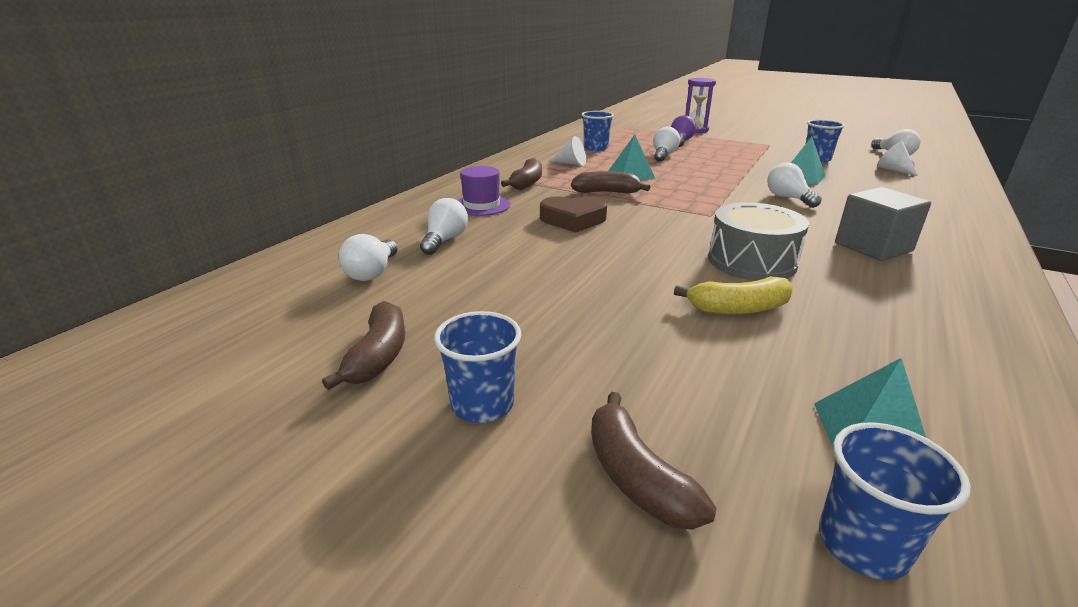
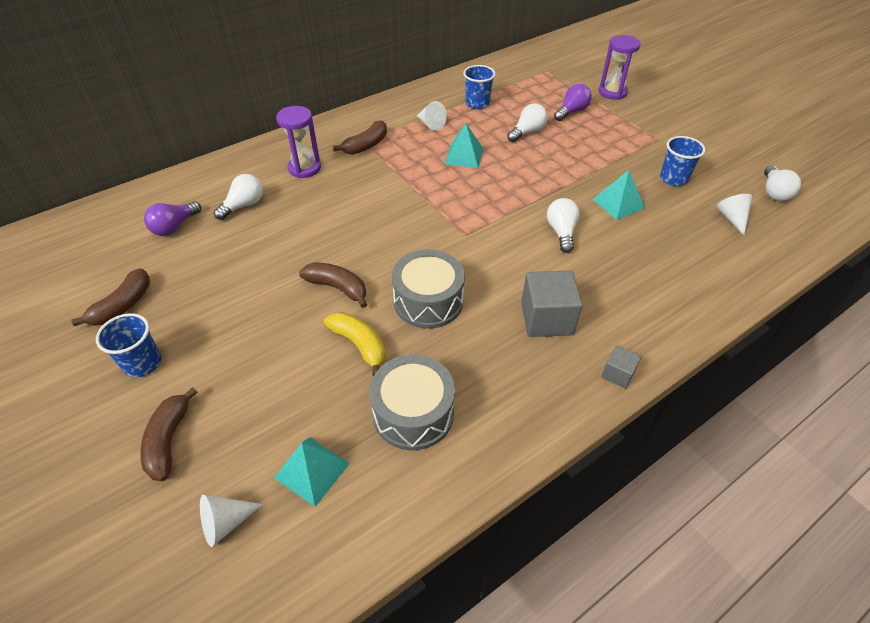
camera: 25 degrees right, 20 degrees up
white light bulb [339,234,398,281] -> purple light bulb [144,201,201,236]
purple hat [457,166,511,216] -> purple hourglass [276,106,321,178]
brown heart [540,196,607,232] -> none
brown banana [571,171,650,194] -> brown banana moved to [299,262,367,308]
yellow banana [674,276,793,315] -> yellow banana turned 150 degrees counterclockwise [324,312,386,376]
blue cup [819,422,971,580] -> white cone [200,495,263,547]
none -> grey drum [369,354,455,450]
none -> grey cube [601,345,641,389]

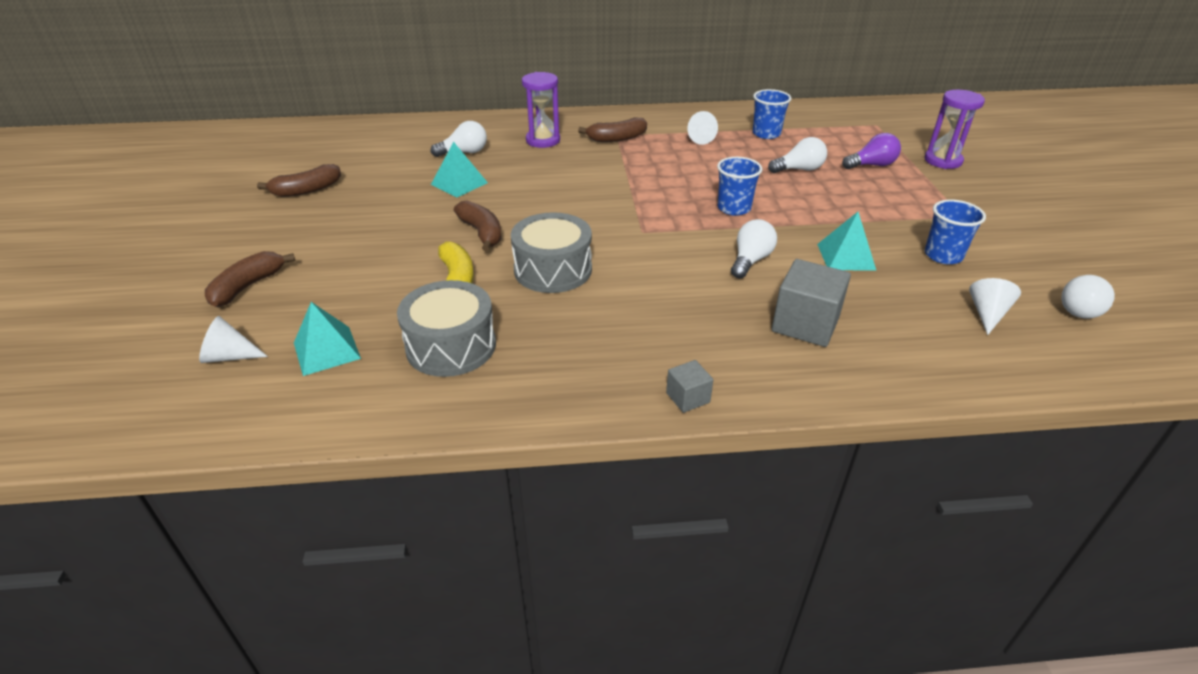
camera: 30 degrees right, 10 degrees down
blue cup [96,313,161,377] -> blue cup moved to [717,157,762,216]
purple light bulb [144,201,201,236] -> none
turquoise pyramid [445,123,484,168] -> turquoise pyramid moved to [431,142,488,198]
grey cube [521,270,583,337] -> grey cube moved to [772,259,851,347]

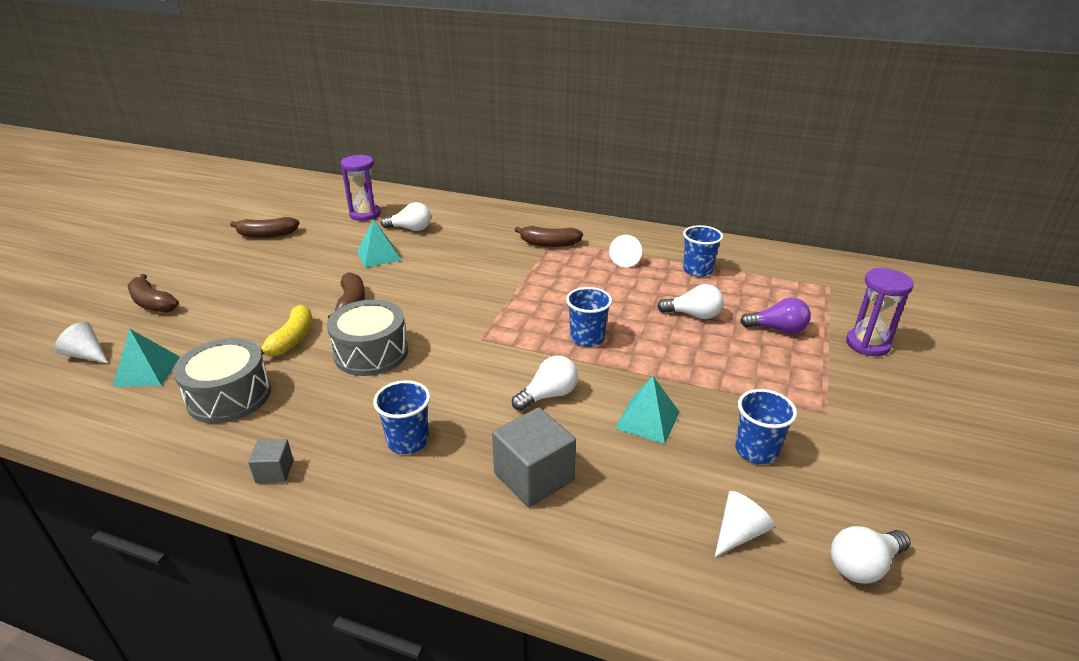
camera: 25 degrees right, 5 degrees down
brown banana [205,251,295,307] -> brown banana turned 105 degrees counterclockwise [128,274,179,313]
purple hourglass [522,72,560,148] -> purple hourglass moved to [341,155,381,221]
grey cube [666,360,713,413] -> grey cube moved to [248,439,294,483]
none -> blue cup [373,380,430,454]

